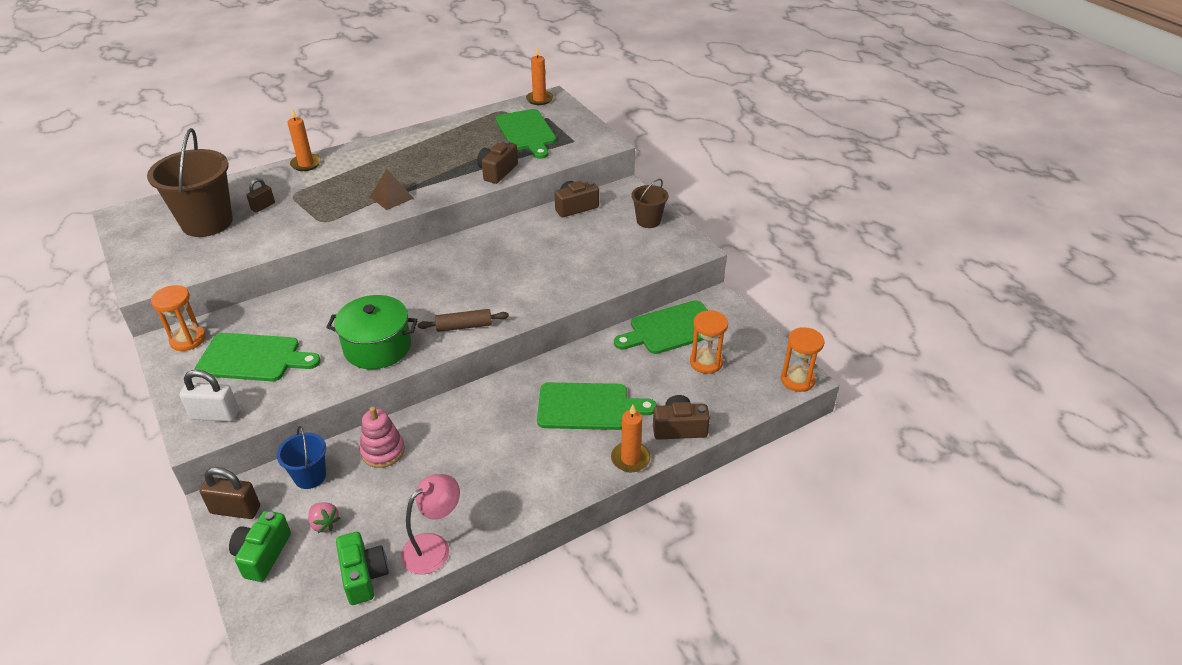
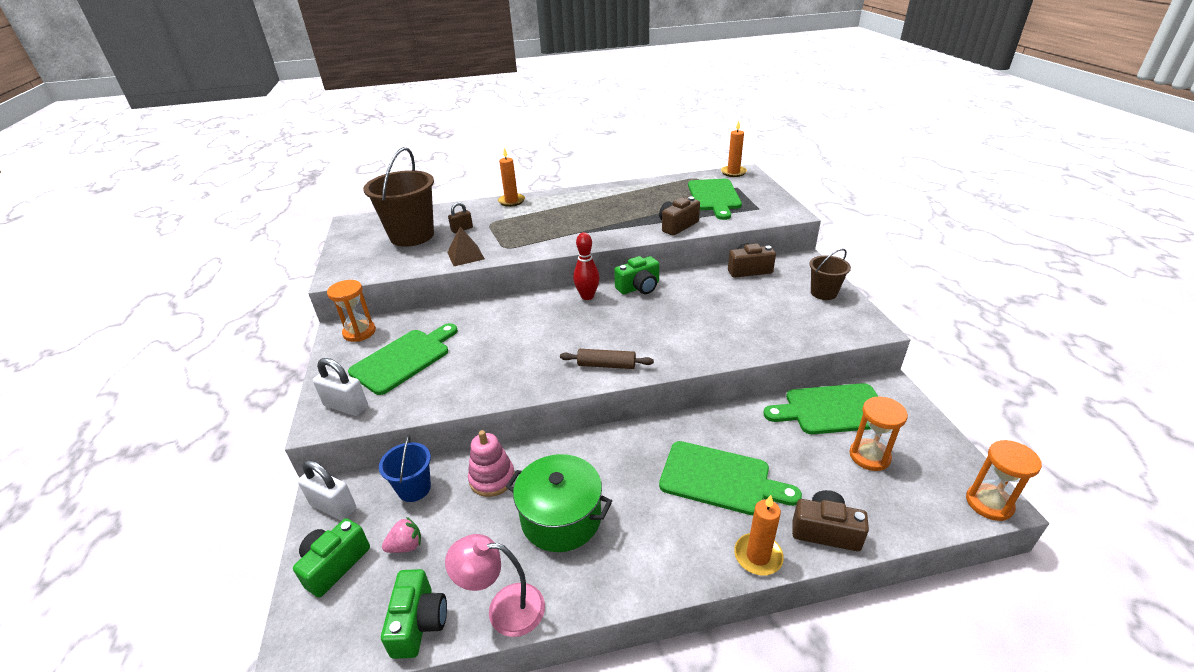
camera: 20 degrees right, 5 degrees down
green cutting board [194,333,321,381] -> green cutting board turned 75 degrees counterclockwise [348,323,458,395]
brown padlock [199,467,260,519] -> white padlock [298,460,356,521]
pink strawberry [308,502,340,533] -> pink strawberry turned 90 degrees counterclockwise [382,517,421,553]
green pot [326,295,418,369] -> green pot moved to [506,454,612,552]
brown pyramid [370,169,414,210] -> brown pyramid moved to [447,227,485,266]
pink lamp [401,474,460,575] -> pink lamp turned 150 degrees counterclockwise [445,534,545,637]
none -> red bowling pin [573,232,600,300]
none -> green camera [614,256,659,294]

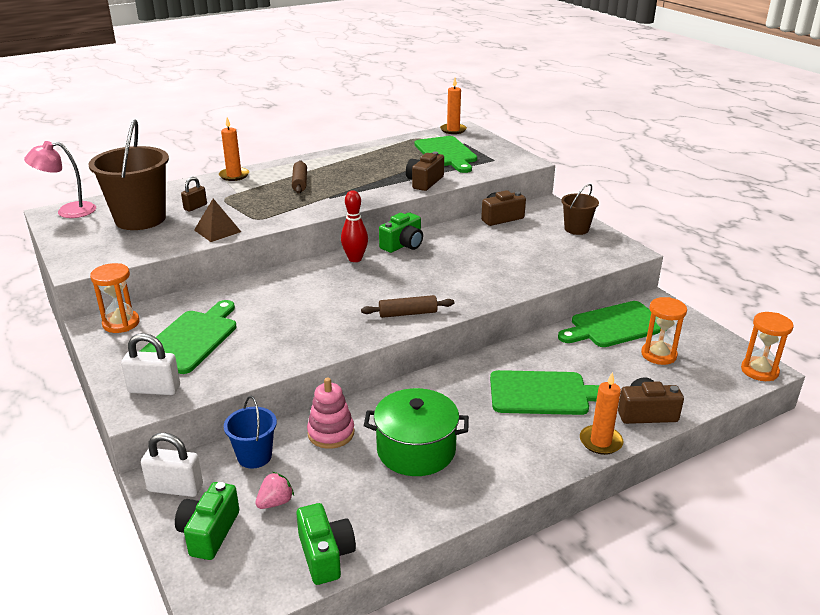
camera: 20 degrees left, 5 degrees down
pink lamp [445,534,545,637] -> pink lamp moved to [24,141,96,218]
none -> brown rolling pin [292,160,307,194]

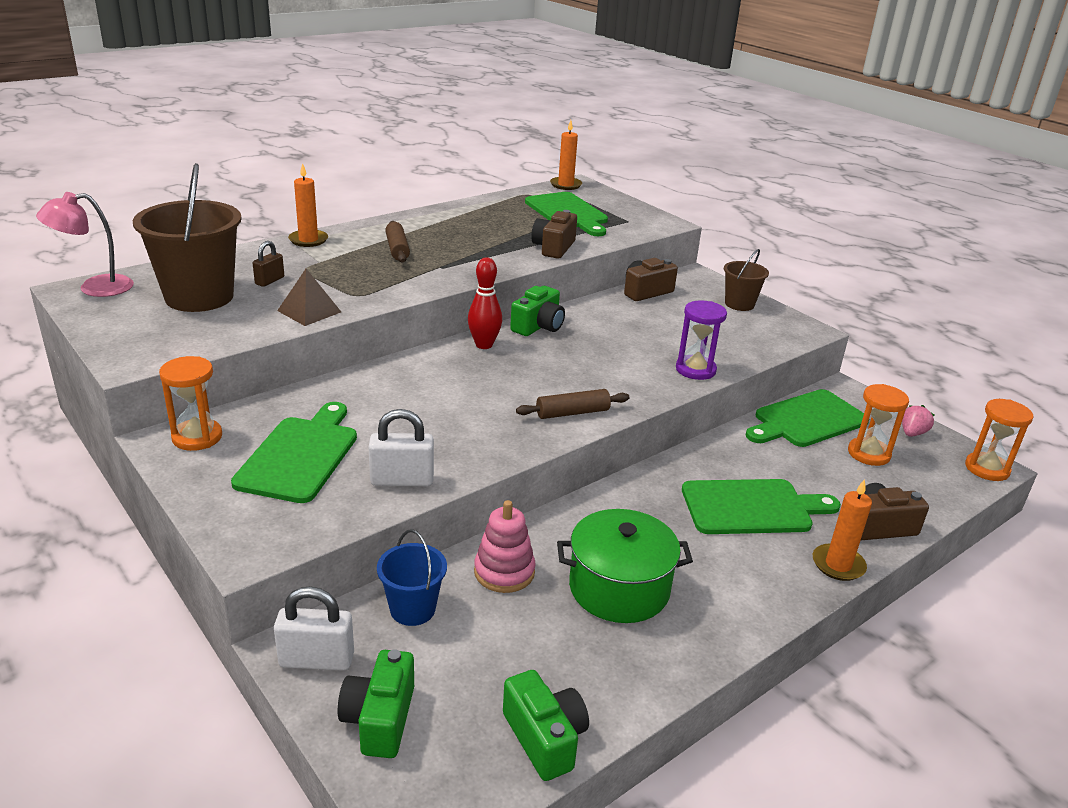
camera: 10 degrees left, 0 degrees up
white padlock [121,333,180,395] -> white padlock moved to [368,409,434,486]
pink strawberry [255,472,294,509] -> pink strawberry moved to [902,405,935,437]
none -> purple hourglass [676,300,727,380]

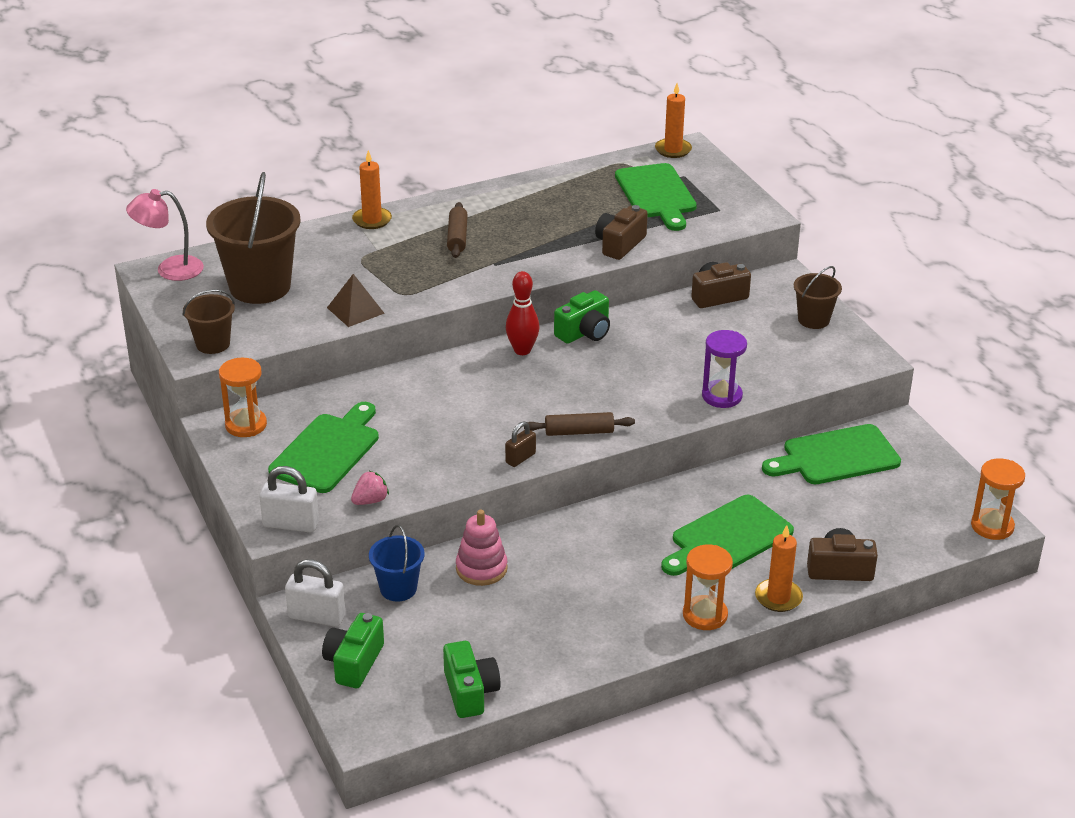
camera: 15 degrees right, 5 degrees up
brown padlock [253,241,284,287] -> brown padlock moved to [505,421,536,467]
white padlock [368,409,434,486] -> white padlock moved to [259,466,319,532]
green pot [557,509,693,623] -> none
green cutting board [682,479,841,534] -> green cutting board turned 135 degrees clockwise [661,495,794,576]
orange hourglass [848,384,909,466] -> orange hourglass moved to [683,545,733,630]
pink strawberry [902,405,935,437] -> pink strawberry moved to [351,471,389,505]
none -> brown bucket [183,289,235,354]

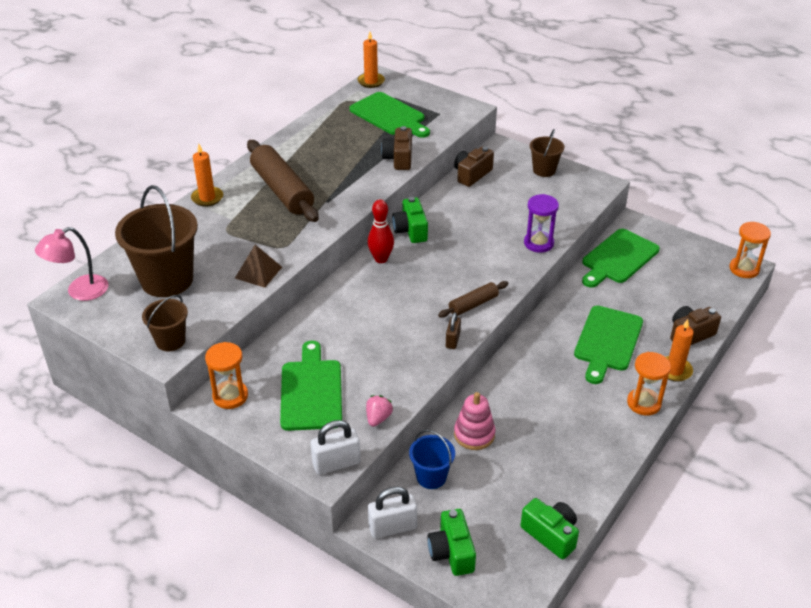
camera: 30 degrees left, 5 degrees up
brown rolling pin [447,202,468,258] -> brown rolling pin [247,140,319,222], size x1.92
green camera [554,290,610,344] -> green camera turned 150 degrees clockwise [392,197,428,243]

